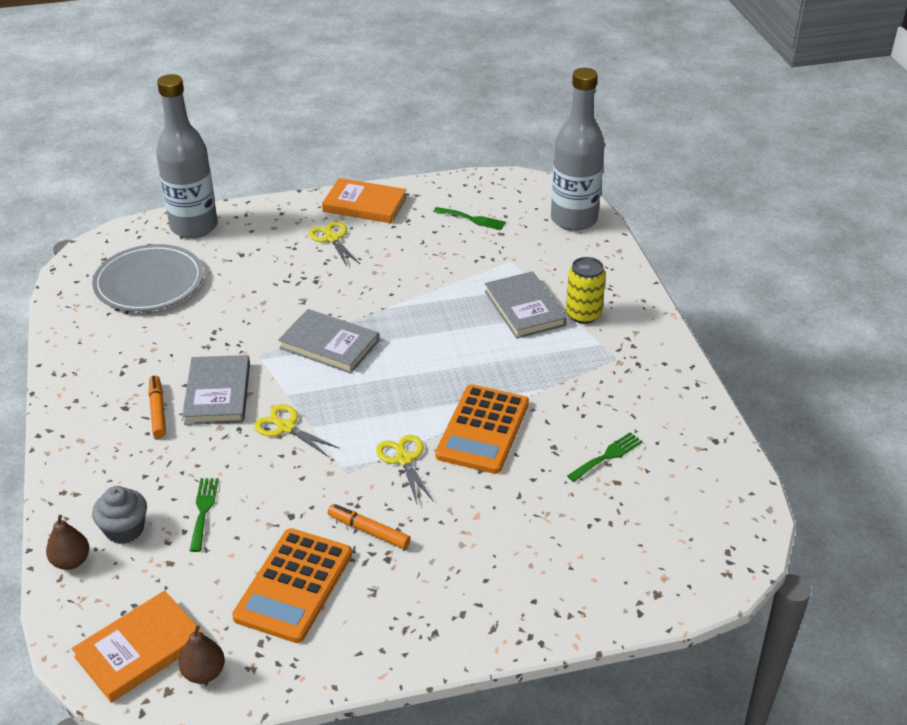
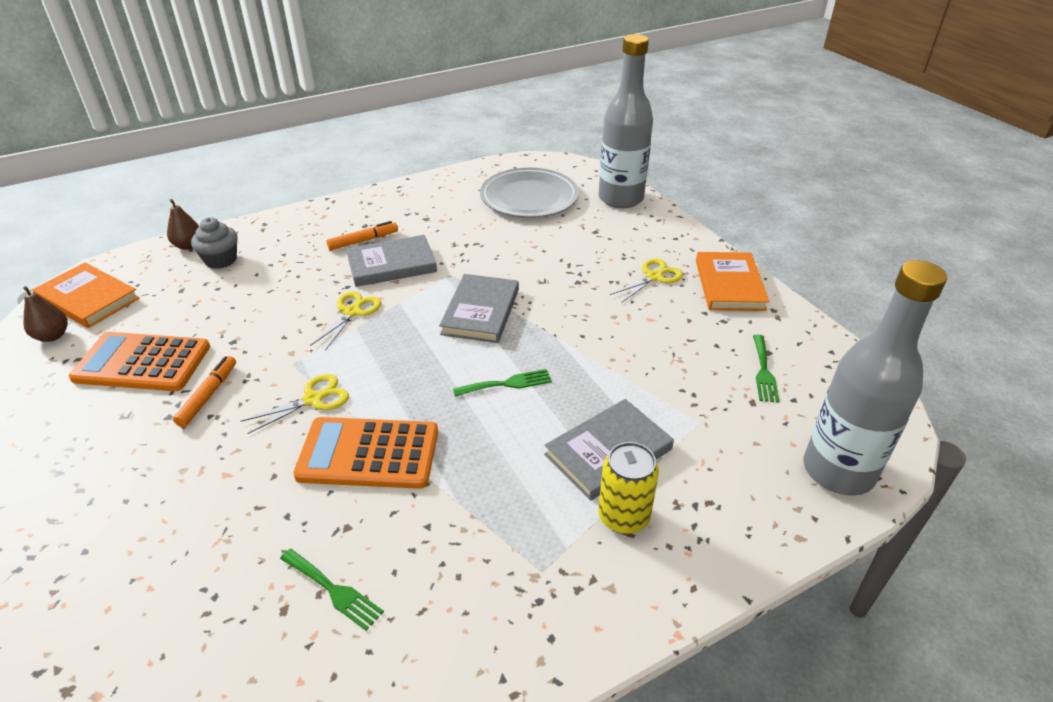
camera: 75 degrees right, 0 degrees up
green fork [190,478,219,552] -> green fork moved to [453,369,552,397]

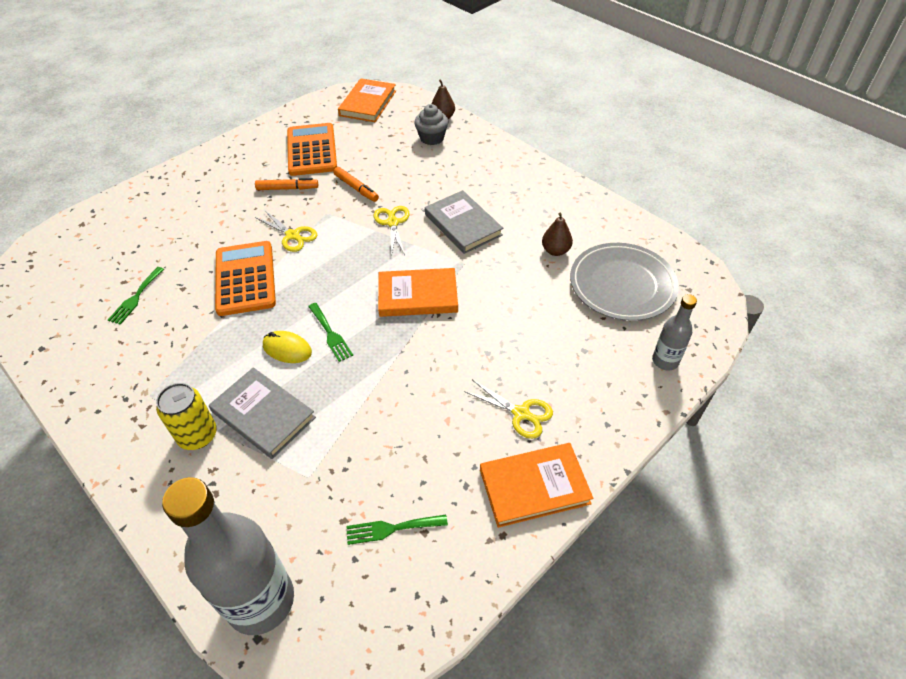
camera: 75 degrees right, 10 degrees up
brown pear [23,286,68,342] -> brown pear moved to [542,213,573,256]
yellow scissors [310,291,382,351] -> yellow scissors turned 105 degrees counterclockwise [374,206,410,256]
orange marker [326,221,398,250] -> orange marker moved to [334,167,379,202]
grey book [439,274,519,343] -> orange book [378,268,458,317]
grey bottle [599,34,653,208] -> grey bottle [652,294,697,371], size x0.50
none -> yellow mouse [263,331,312,363]

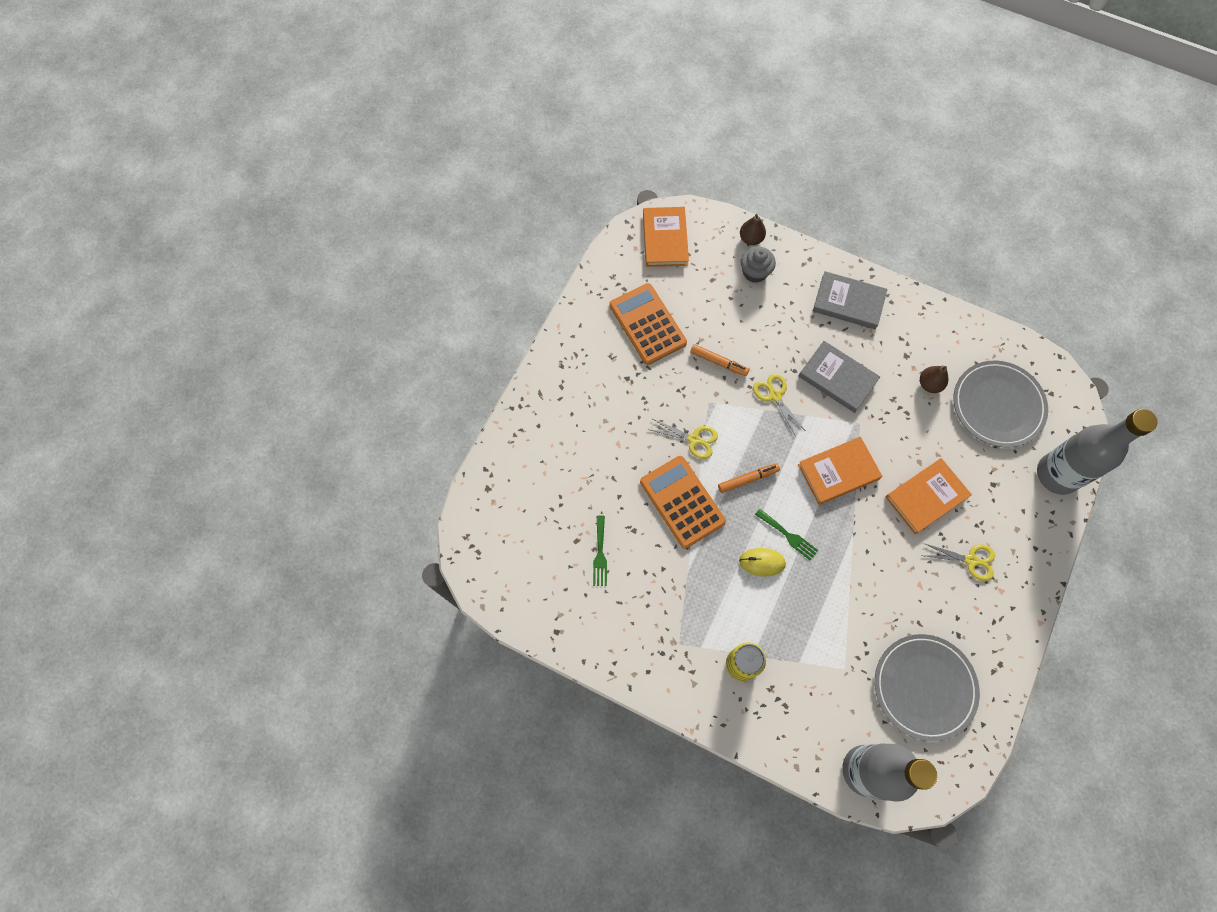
camera: 20 degrees left, 20 degrees up
grey book [209,367,316,459] -> grey book moved to [813,271,887,329]
orange marker [255,178,318,190] -> orange marker moved to [718,463,780,493]
green fork [346,515,448,545] -> grey plate [875,634,980,742]
orange book [480,443,593,528] -> orange book moved to [885,458,972,534]
grey bottle [652,294,697,371] -> grey bottle [1037,409,1158,495], size x2.01

